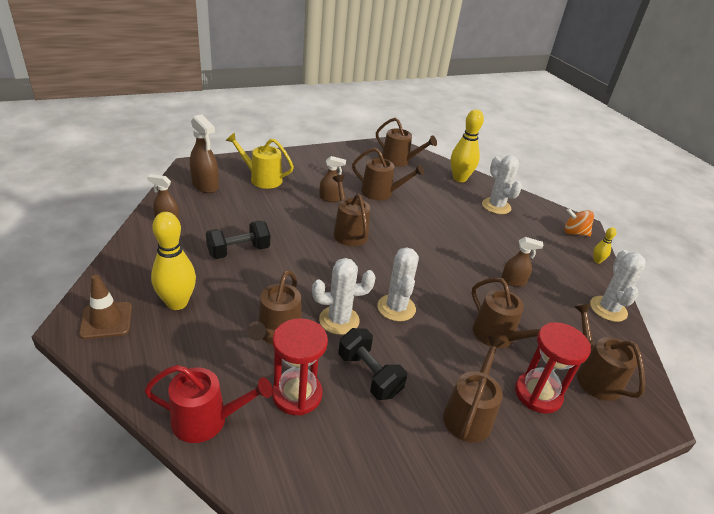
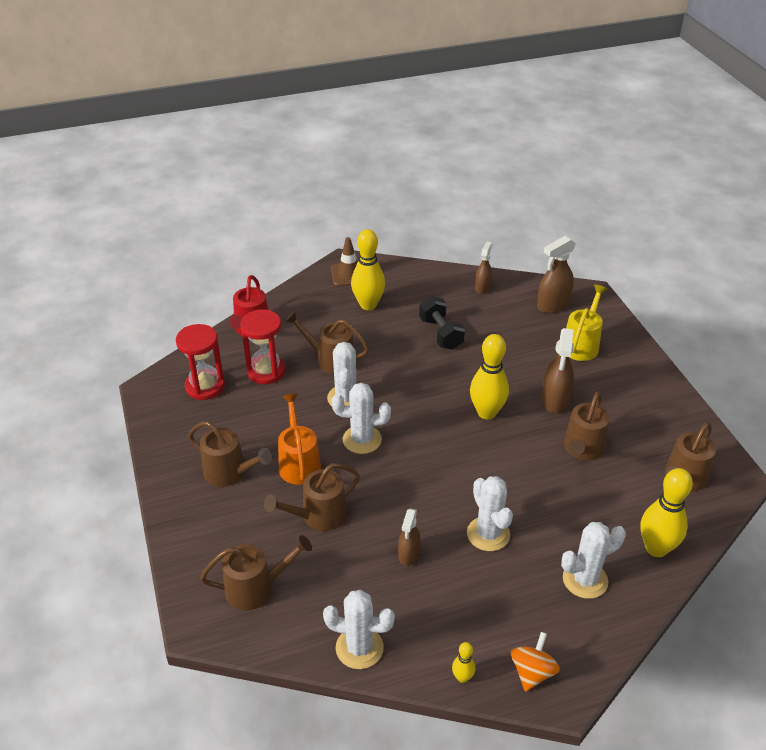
camera: 100 degrees right, 5 degrees up
brown spray bottle [319,156,346,202] -> brown spray bottle [542,328,574,413], size x1.58
brown watering can [332,175,370,246] -> yellow bowling pin [470,334,509,419]
black dumbbell [338,328,407,400] -> none
red hourglass [515,322,591,414] -> red hourglass moved to [176,324,225,400]
none -> orange watering can [278,394,321,485]
none -> white cactus [467,476,513,551]

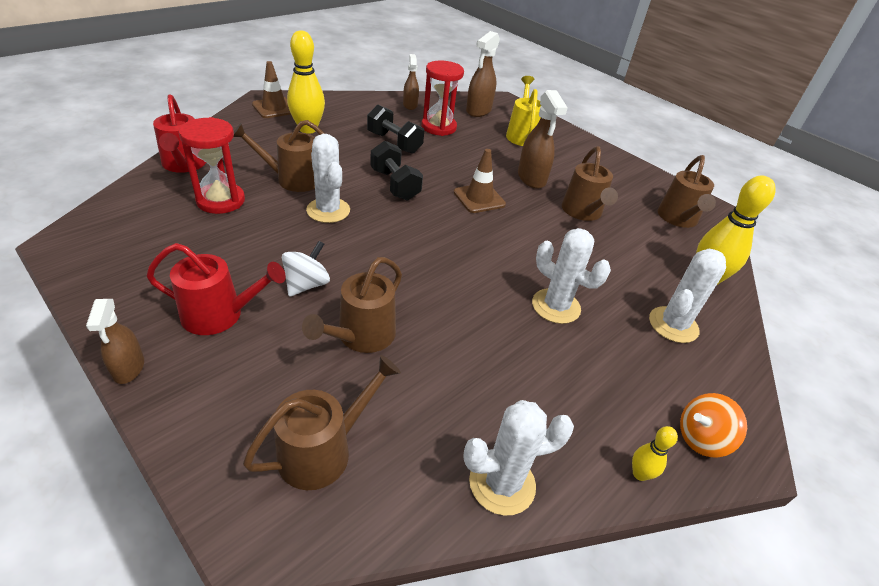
camera: 30 degrees left, 0 degrees up
red hourglass [176,324,225,400] -> red hourglass moved to [421,61,464,136]
brown watering can [188,421,272,487] -> red watering can [146,243,286,335]
orange watering can [278,394,321,485] -> white spinning top [282,241,330,297]
white cactus [332,383,391,454] -> none
brown spray bottle [398,508,421,566] -> brown spray bottle moved to [86,299,144,384]
yellow bowling pin [470,334,509,419] -> brown traffic cone [454,149,506,213]
orange spinning top [511,632,560,692] -> orange spinning top turned 105 degrees counterclockwise [680,393,747,458]
none -> black dumbbell [370,141,423,201]

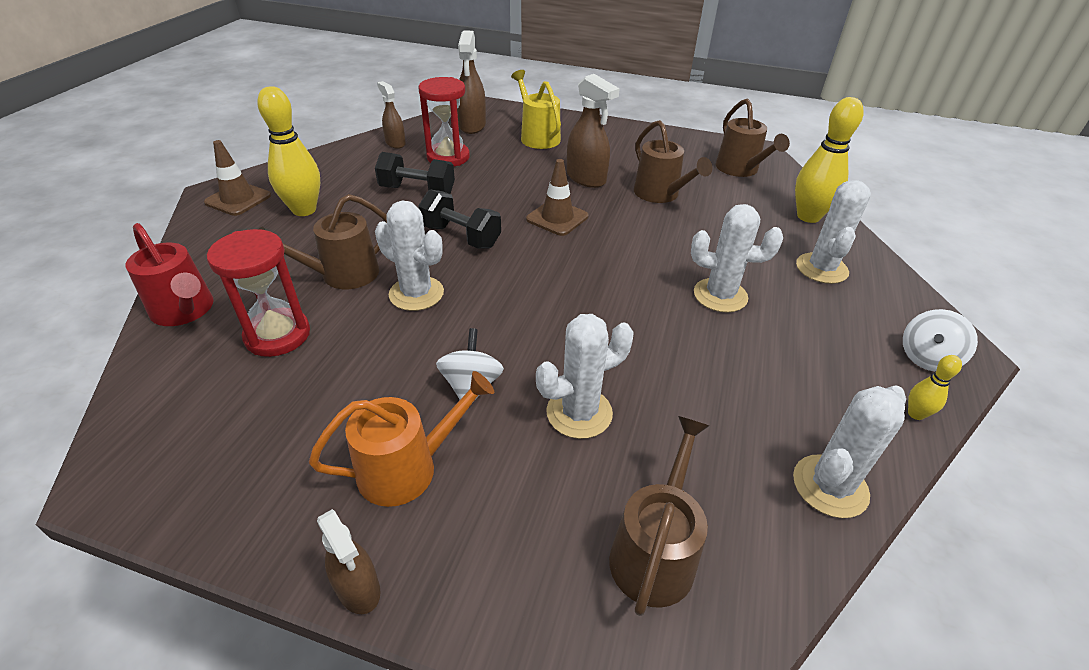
camera: 25 degrees left, 0 degrees up
red watering can [146,243,286,335] -> orange watering can [309,371,494,507]
brown watering can [302,257,402,353] -> white cactus [536,314,634,439]
orange spinning top [680,393,747,458] -> white spinning top [903,309,978,371]

